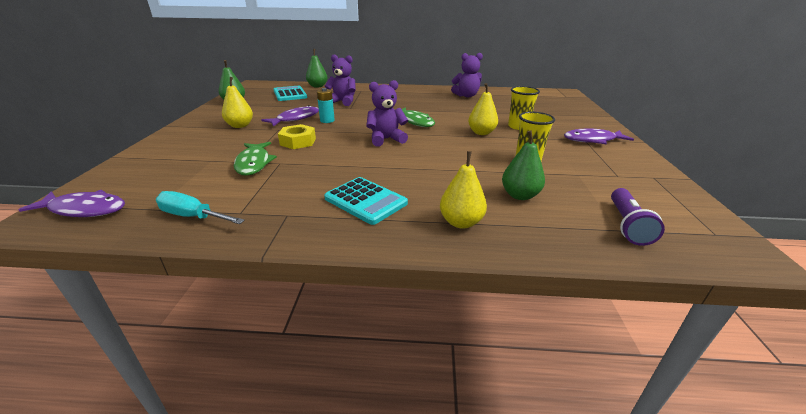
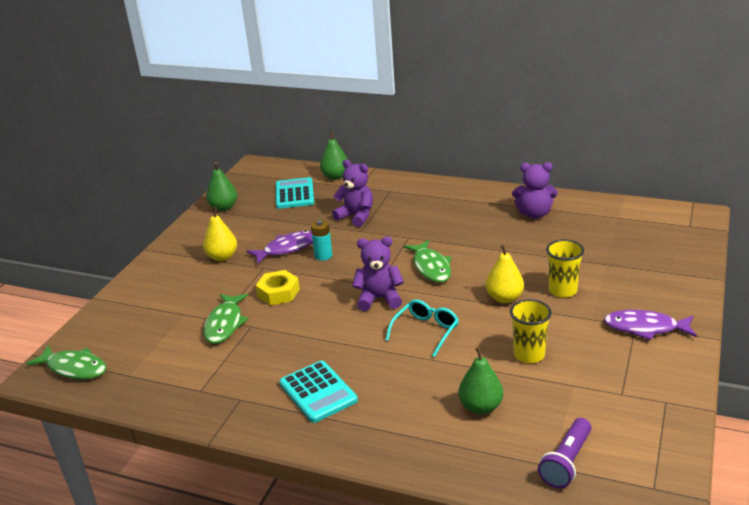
camera: 20 degrees right, 0 degrees up
purple fish [19,190,125,217] -> green fish [26,345,107,379]
turquoise screwdriver [156,191,245,224] -> none
yellow pear [440,151,487,229] -> none
none -> turquoise glasses [386,299,459,357]

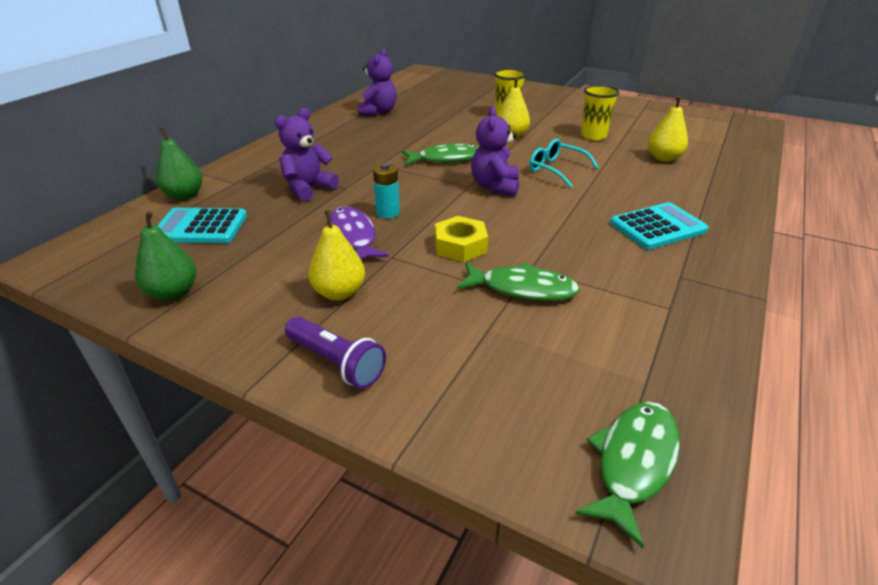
camera: 85 degrees left, 5 degrees up
green pear [458,347,503,414] -> yellow pear [648,96,688,162]
purple flashlight [538,418,591,488] -> purple flashlight moved to [285,317,386,389]
purple fish [604,310,697,341] -> none

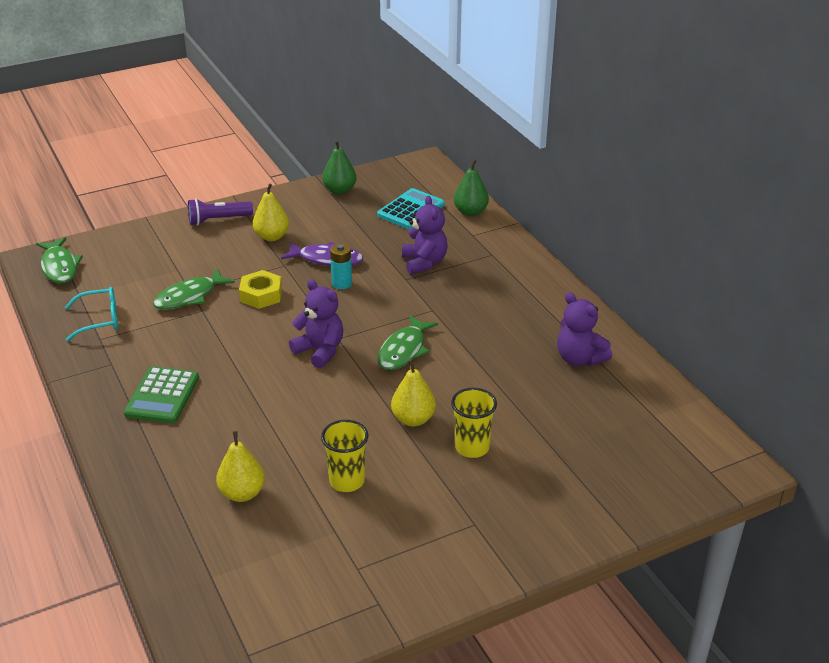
camera: 125 degrees right, 0 degrees up
turquoise glasses [529,139,599,188] -> turquoise glasses moved to [65,287,118,341]
turquoise calculator [610,202,709,249] -> green calculator [124,366,199,423]

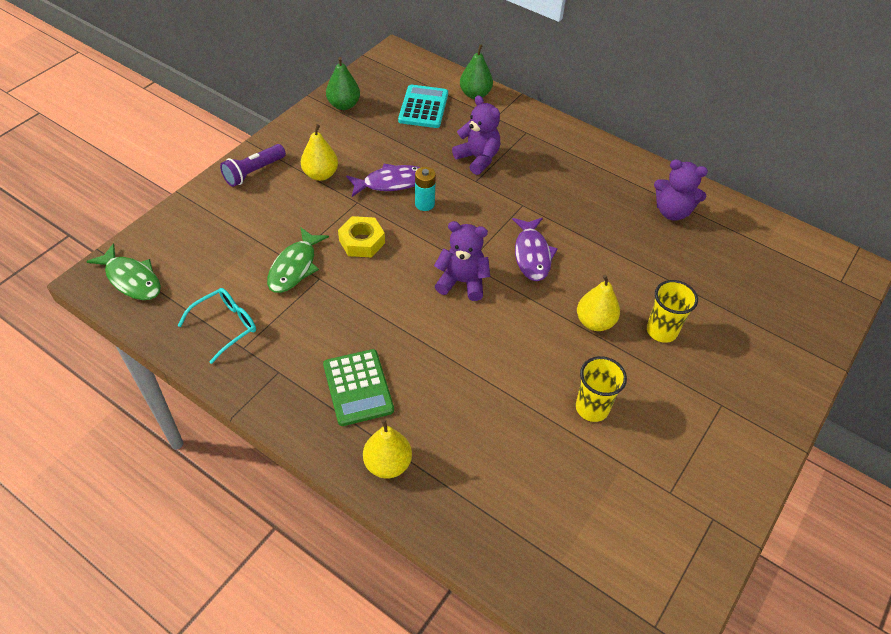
camera: 30 degrees left, 15 degrees up
yellow pear [216,431,265,502] -> yellow pear moved to [363,419,412,479]
green fish [378,315,438,370] -> purple fish [512,218,558,281]

